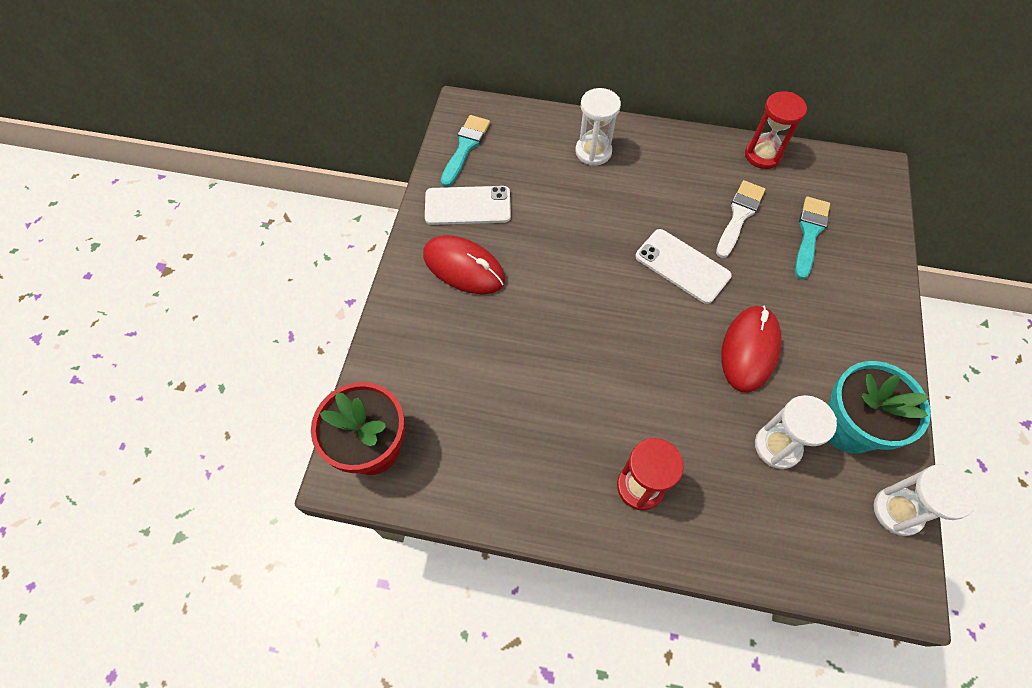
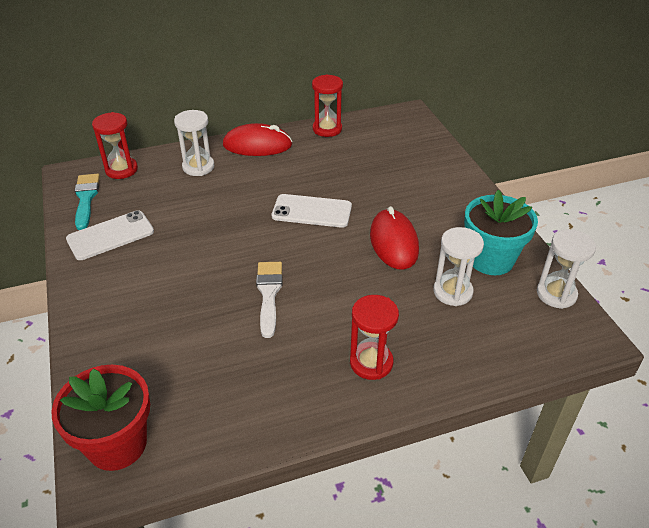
camera: 30 degrees left, 20 degrees down
red mouse [423,235,505,294] -> red mouse moved to [223,123,292,156]
white brush [716,180,765,258] -> white brush moved to [256,262,283,338]
turquoise brush [795,197,830,280] -> none
none -> red hourglass [92,112,138,179]

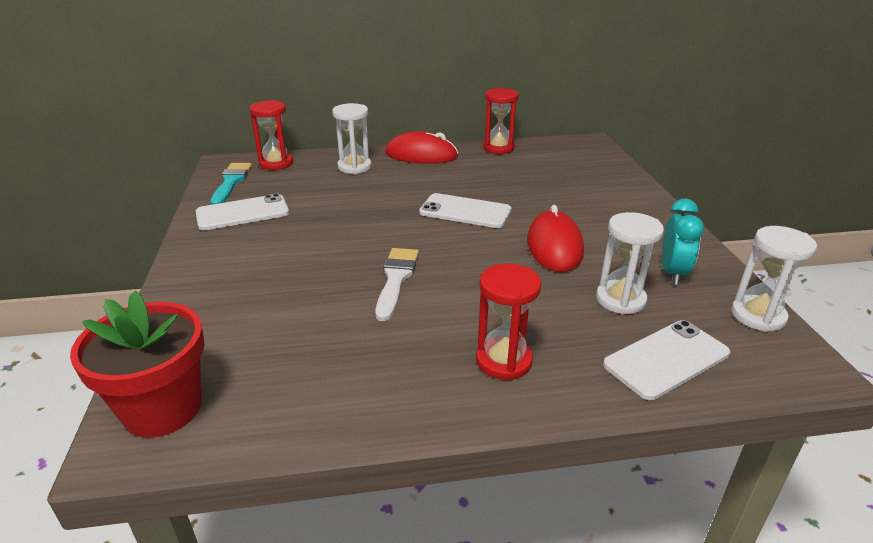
camera: 10 degrees right, 10 degrees down
turquoise flower pot [464,190,538,275] -> turquoise clock [662,199,704,285]
none -> white phone [603,320,730,400]

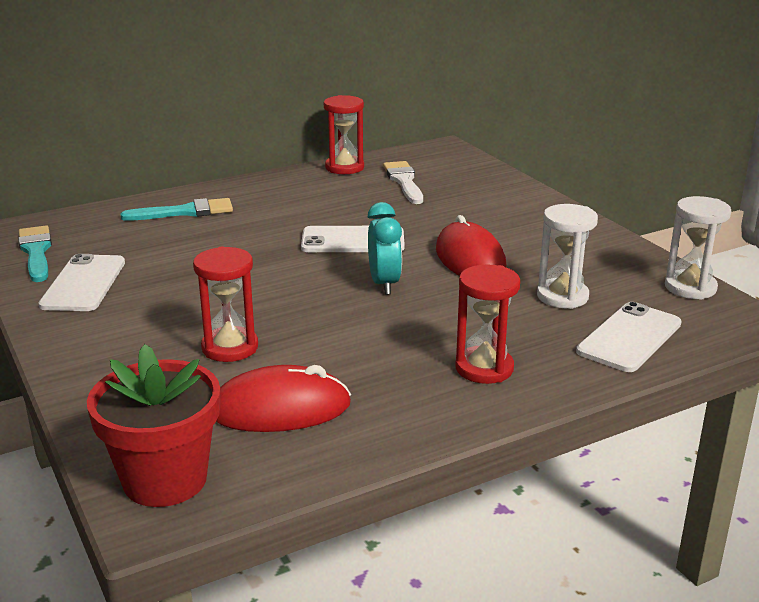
camera: 20 degrees left, 5 degrees down
white phone [196,193,289,231] -> white phone turned 45 degrees counterclockwise [38,254,125,311]
red hourglass [249,100,293,170] -> red hourglass moved to [193,246,258,362]
white hourglass [332,103,372,174] -> turquoise brush [120,198,233,221]
white brush [375,248,419,321] -> white brush moved to [383,161,423,204]
red mouse [385,131,458,164] -> red mouse moved to [216,365,351,432]
turquoise clock [662,199,704,285] -> turquoise clock moved to [368,202,402,295]

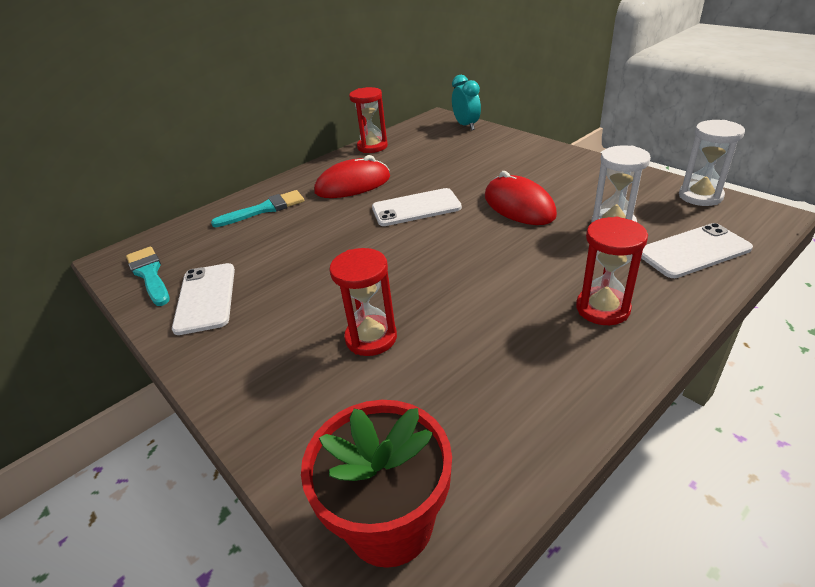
camera: 10 degrees left, 10 degrees up
red mouse [216,365,351,432] -> red mouse moved to [314,155,390,198]
turquoise clock [368,202,402,295] -> turquoise clock moved to [452,75,481,130]
white brush [383,161,423,204] -> none
white phone [576,302,682,372] -> white phone turned 45 degrees clockwise [641,223,753,278]

